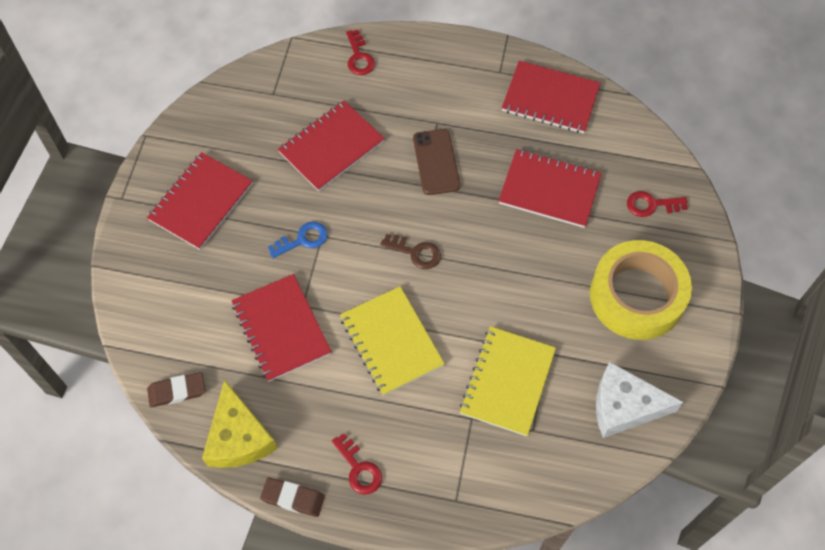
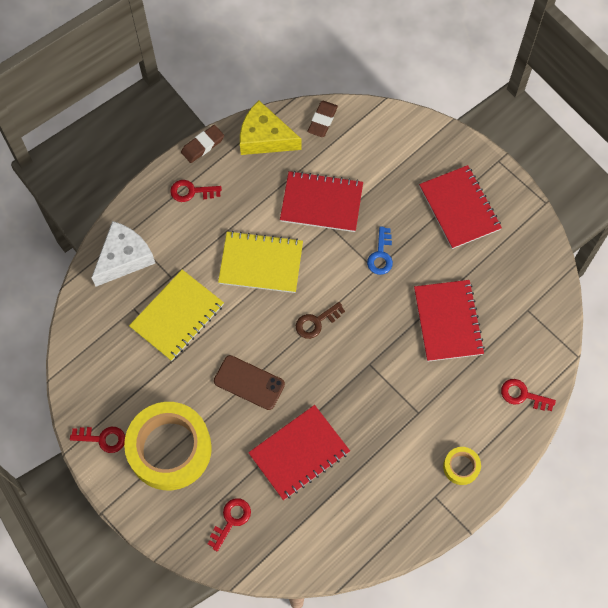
camera: 125 degrees right, 5 degrees up
brown phone [413,129,460,195] -> brown phone moved to [214,355,285,410]
yellow notebook [460,326,556,436] -> yellow notebook turned 75 degrees clockwise [129,270,224,361]
red notebook [502,60,601,134] -> none
white cheese [596,362,683,438] -> white cheese moved to [92,221,155,287]
none -> red key [70,427,125,453]
none -> yellow tape [443,447,481,485]

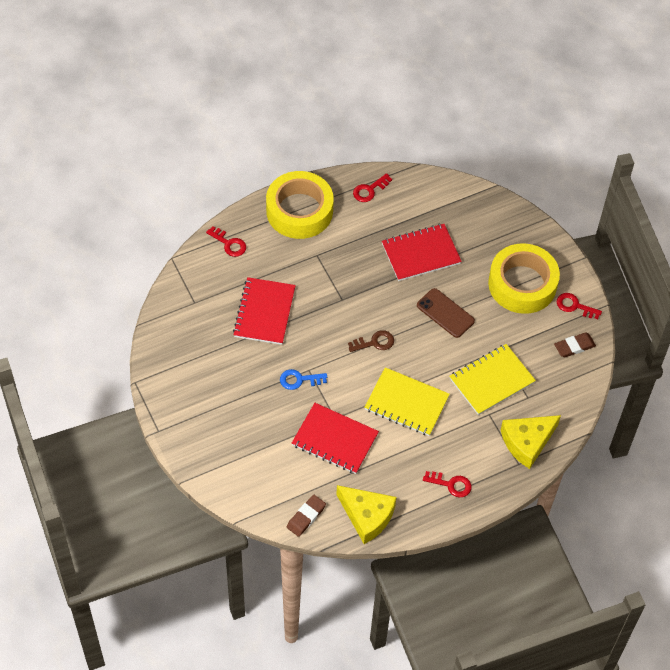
camera: 165 degrees left, 10 degrees down
white cheese [92,221,155,287] -> yellow cheese [501,415,561,469]
brown eraser [181,125,224,163] -> brown eraser moved to [554,333,596,357]
red key [208,498,251,551] -> red key moved to [353,173,392,202]
blue key [367,226,393,275] -> blue key turned 120 degrees counterclockwise [280,369,327,390]
red notebook [419,165,502,249] -> none
yellow tape [443,447,481,485] -> yellow tape [266,171,334,239], size x2.32

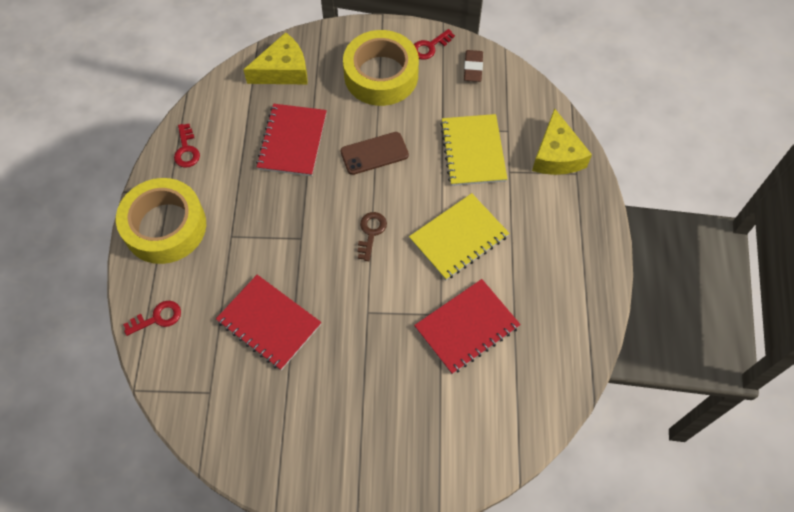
camera: 60 degrees left, 5 degrees up
blue key [280,369,327,390] -> none
brown eraser [287,495,326,537] -> none
yellow cheese [336,485,396,544] -> yellow cheese moved to [243,32,308,84]
red key [423,471,472,497] -> none

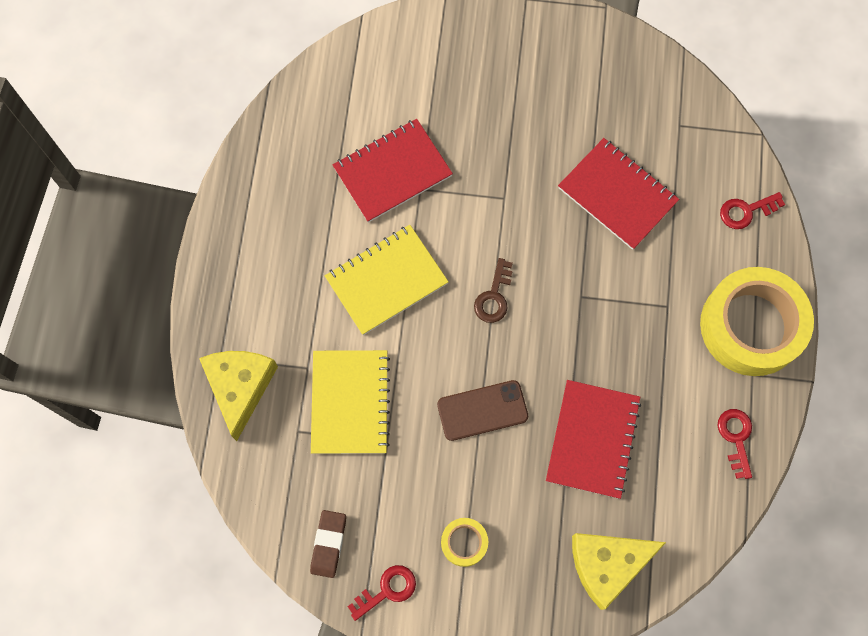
camera: 175 degrees left, 10 degrees up
yellow tape [343,30,419,106] -> yellow tape [441,518,488,567], size x0.43

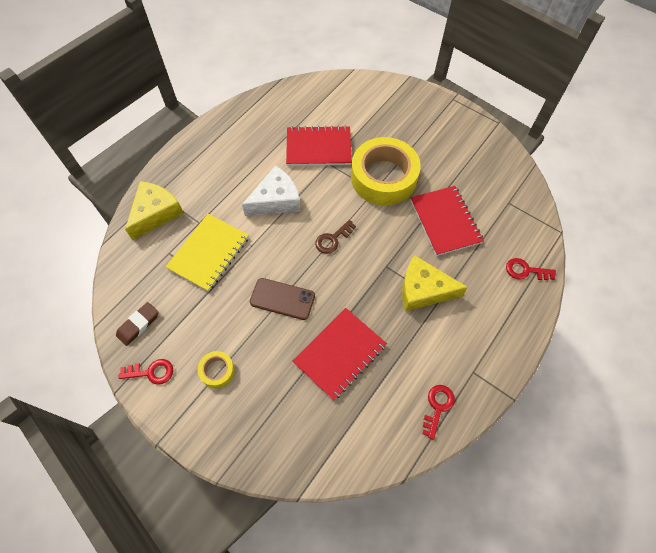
camera: 30 degrees right, 10 degrees down
yellow notebook [325,225,449,335] -> white cheese [242,165,301,216]
yellow cheese [572,533,666,610] -> yellow cheese moved to [402,255,468,312]
yellow tape [700,267,814,376] -> yellow tape moved to [351,137,421,206]

